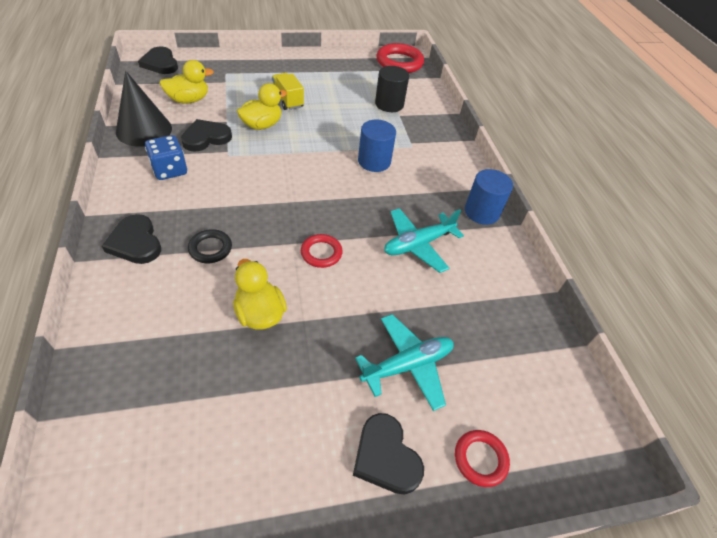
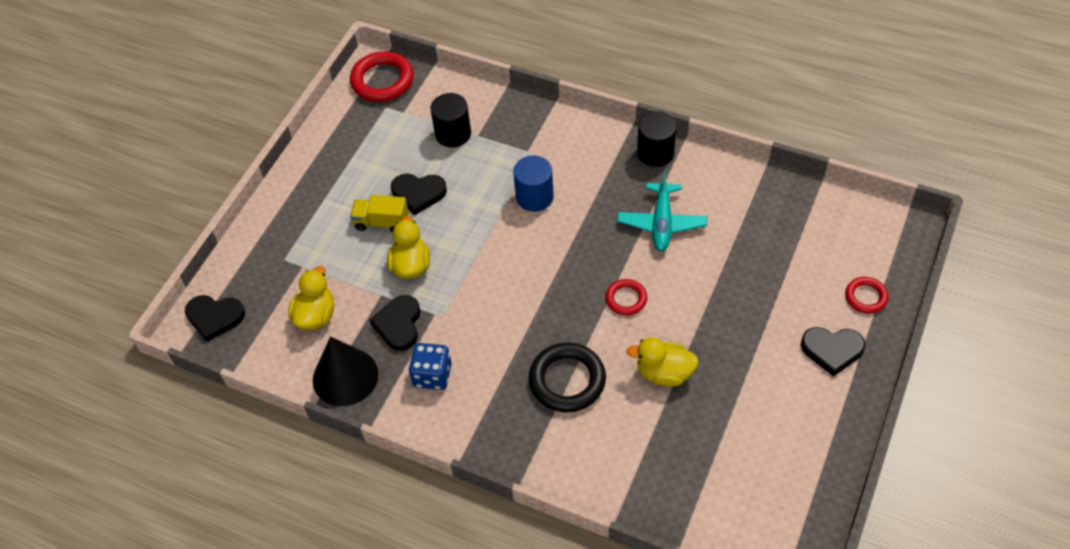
camera: 45 degrees left, 5 degrees up
black heart [102,214,161,264] -> black heart moved to [391,174,447,215]
black ring [188,229,232,263] -> black ring [529,343,606,413], size x1.77
turquoise plane [355,314,454,411] -> none
blue cylinder [465,169,513,225] -> black cylinder [637,111,676,167]

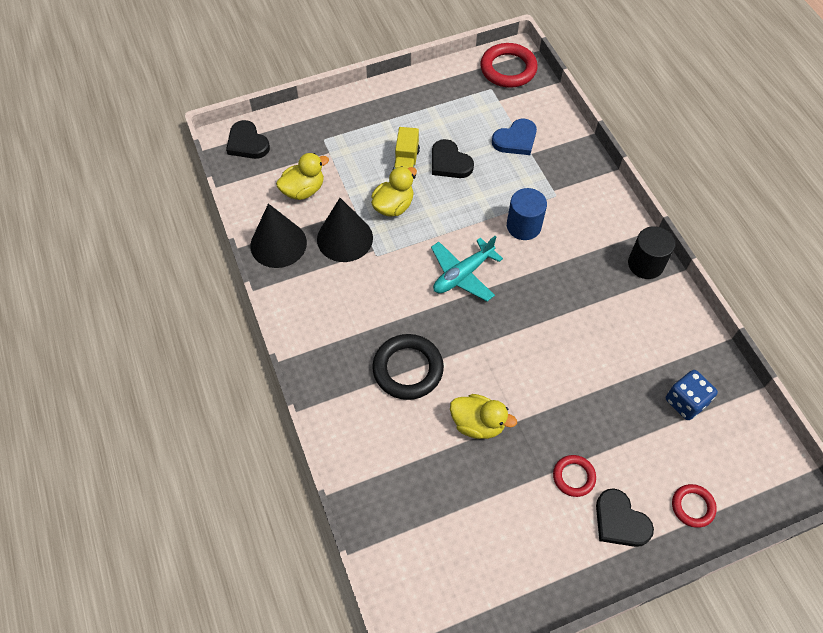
camera: 40 degrees right, 5 degrees up
yellow truck [350,195,409,233] -> yellow truck turned 135 degrees counterclockwise [392,127,420,179]
black heart [369,295,421,351] -> black cone [317,198,373,262]
blue dice [409,343,452,390] -> blue dice moved to [666,370,718,420]
black cylinder [430,93,471,147] -> blue heart [492,119,537,155]
red ring [605,279,647,315] -> red ring moved to [553,455,596,497]
turquoise plane [618,169,707,251] -> turquoise plane moved to [431,236,503,301]
yellow duck [627,337,699,387] -> yellow duck turned 150 degrees clockwise [450,394,517,439]

